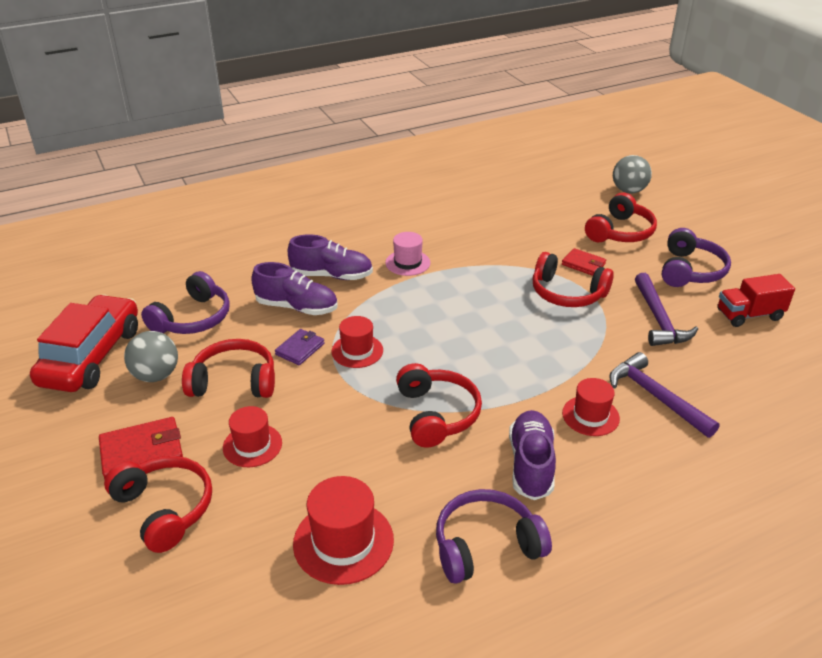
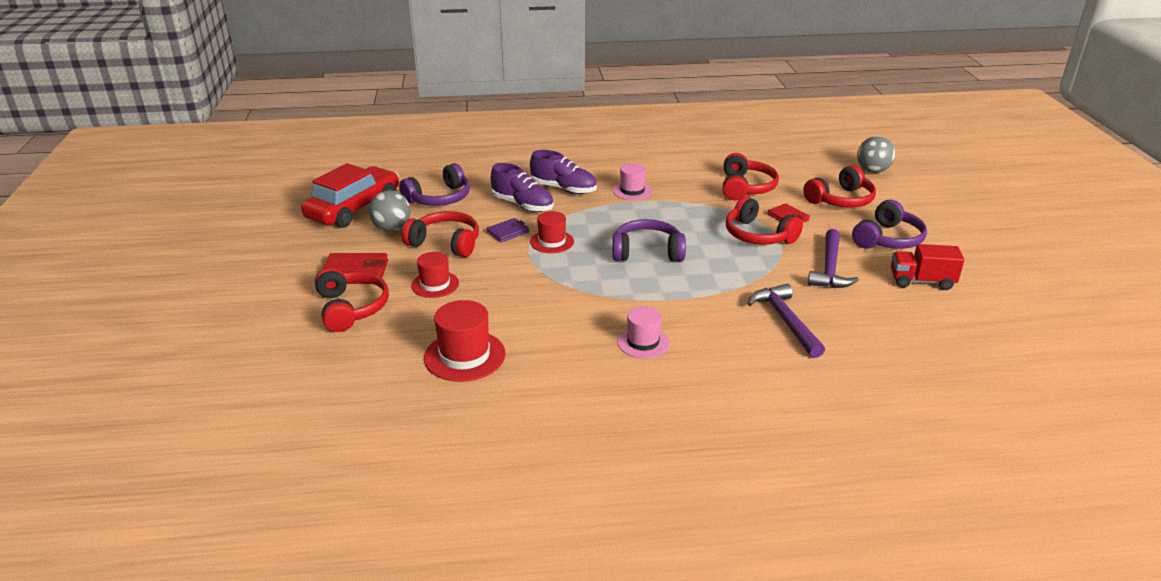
camera: 20 degrees right, 5 degrees down
red headphones [396,363,482,448] -> red headphones moved to [723,153,779,200]
purple headphones [436,489,552,583] -> purple headphones moved to [612,219,686,261]
purple shoe [509,410,556,500] -> pink hat [617,306,669,358]
red hat [562,378,620,436] -> none

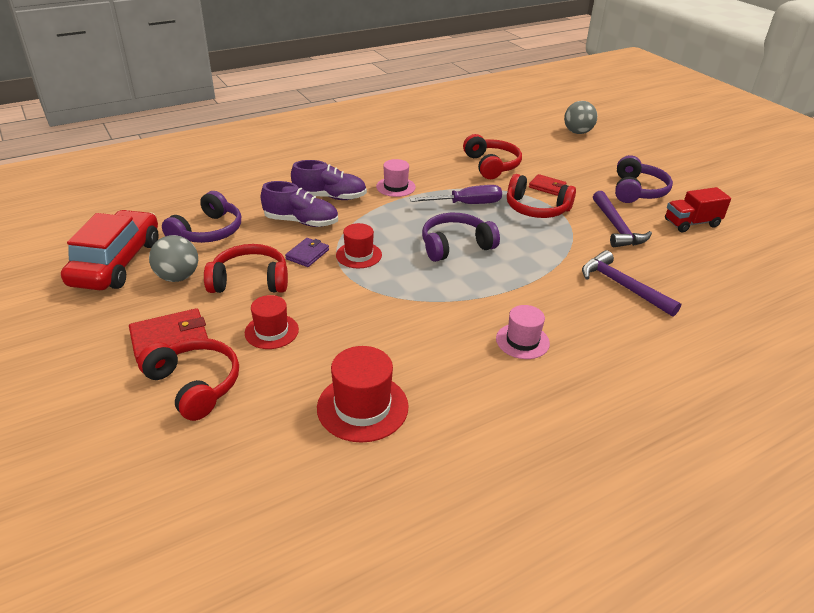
camera: 25 degrees left, 5 degrees up
red headphones [803,165,876,208] -> none
none -> purple screwdriver [410,185,502,204]

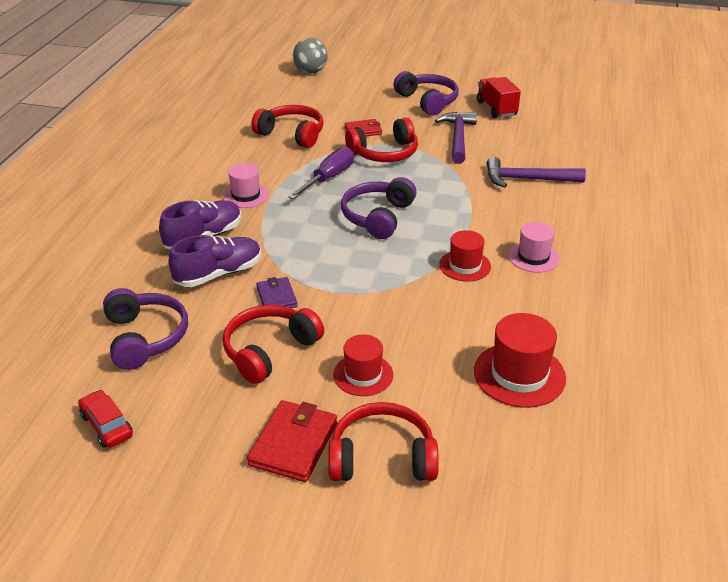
camera: 45 degrees left, 0 degrees up
red car [61,210,159,290] -> red car [78,390,133,448], size x0.46
grey ball [149,235,198,282] -> none
red hat [336,223,382,268] -> red hat moved to [439,230,491,282]
purple hammer [593,191,652,247] -> purple hammer turned 120 degrees counterclockwise [435,112,477,164]
red truck [665,187,731,232] -> red truck turned 135 degrees clockwise [477,77,521,118]

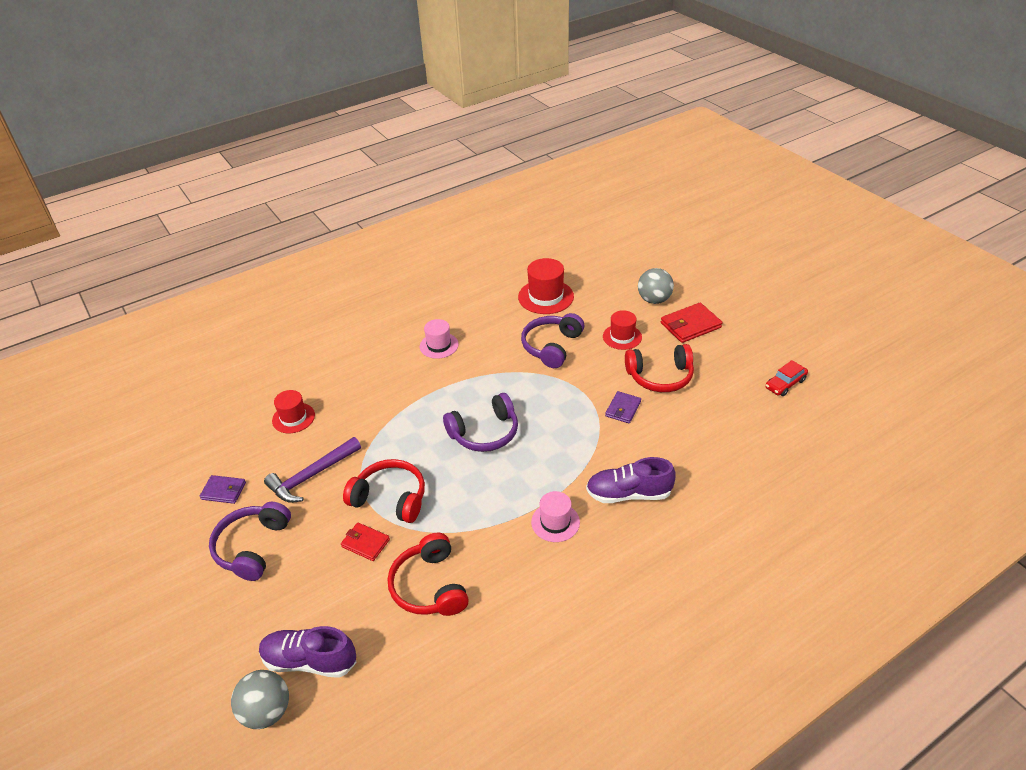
camera: 135 degrees left, 5 degrees up
red car [78,390,133,448] -> red car turned 45 degrees clockwise [765,360,808,396]
purple headphones [103,288,188,370] -> purple headphones moved to [521,313,584,368]
purple shoe [168,235,261,287] -> purple shoe moved to [259,626,357,678]
purple screwdriver [288,147,354,199] -> none
red headphones [328,402,439,481] -> grey ball [638,268,674,304]
red hat [439,230,491,282] -> red hat moved to [272,390,315,433]
red truck [477,77,521,118] -> purple wallet [200,475,246,504]
purple hammer [487,157,586,188] -> none

